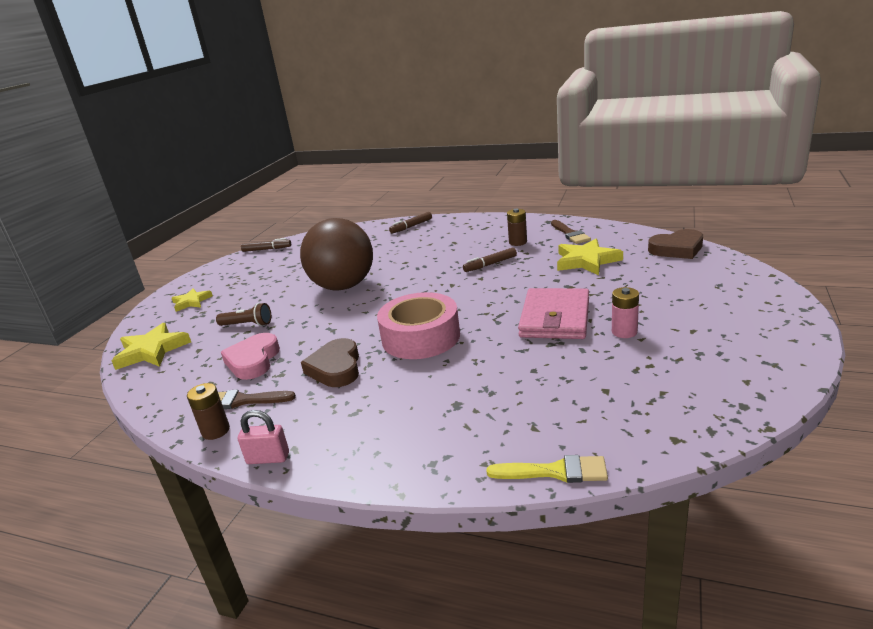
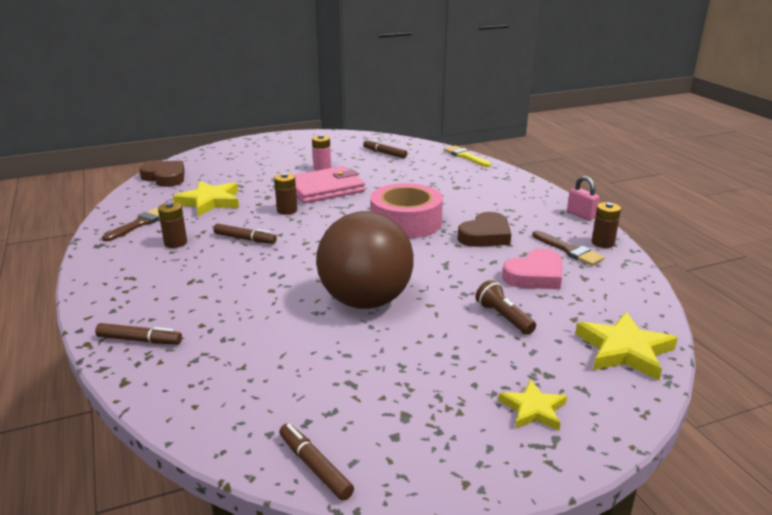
camera: 135 degrees left, 0 degrees up
none -> brown battery [274,173,297,215]
none -> brown marker [363,139,407,158]

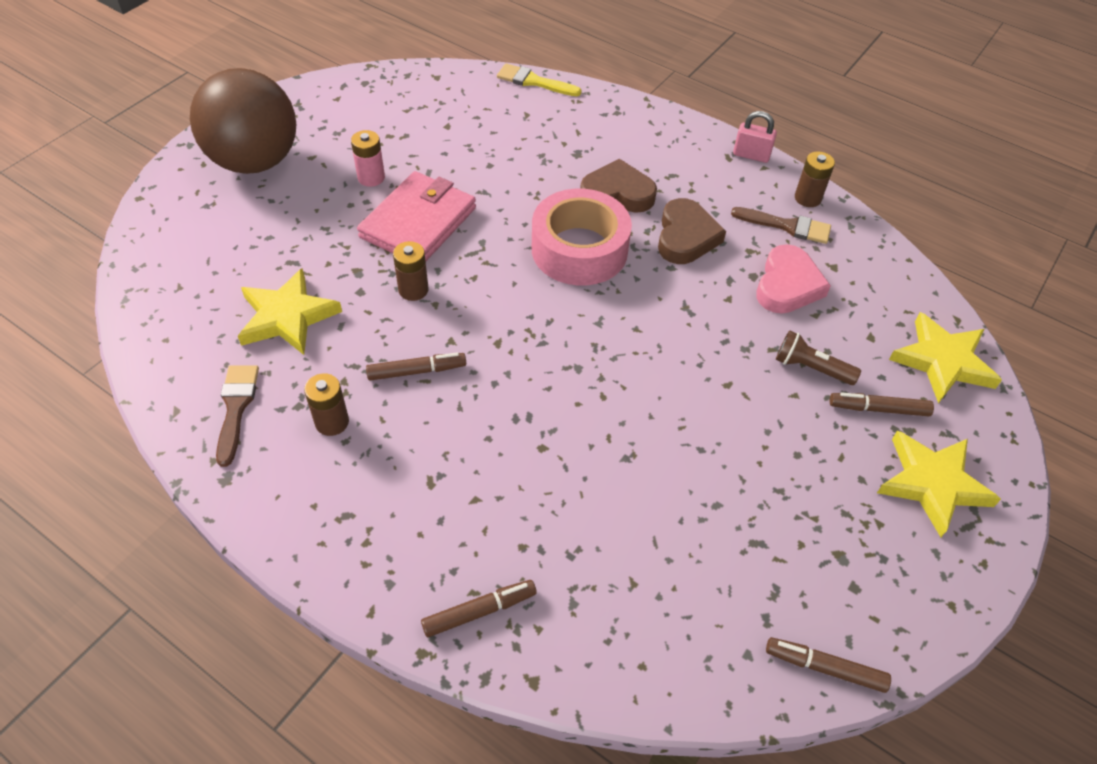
camera: 35 degrees left, 25 degrees up
brown heart [139,161,185,187] -> brown heart moved to [580,159,657,213]
brown ball [316,211,414,309] -> brown ball moved to [190,68,296,174]
brown marker [363,139,407,158] -> brown marker moved to [830,392,934,416]
yellow star [498,379,567,430] -> yellow star [877,430,1001,537], size x1.61

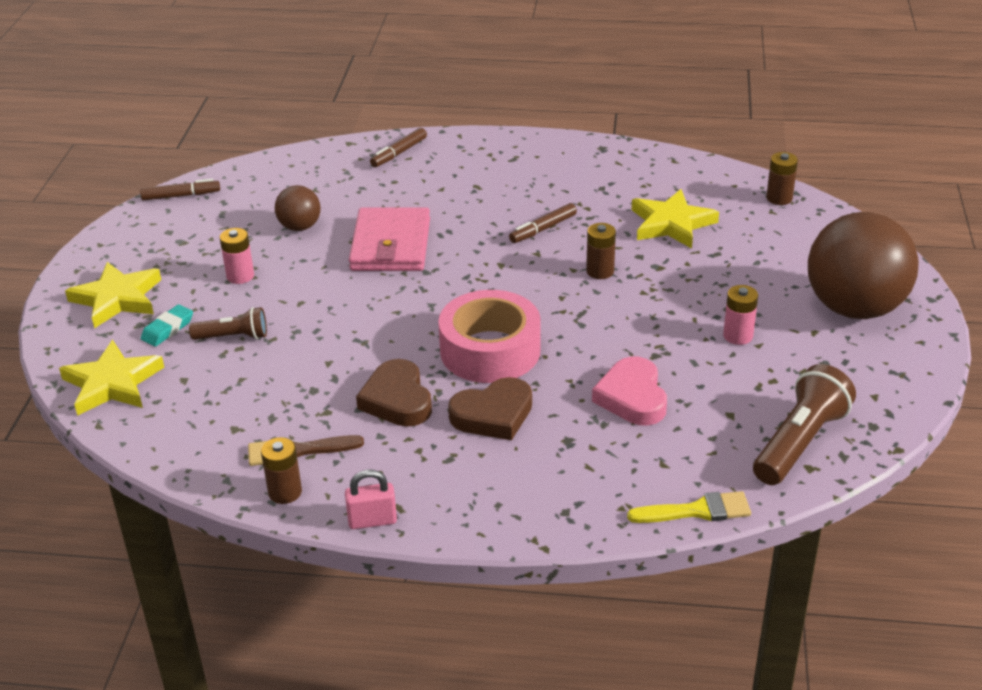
camera: 155 degrees right, 15 degrees down
brown brush [216,365,259,467] -> none
brown battery [304,373,349,436] -> brown battery moved to [766,152,798,205]
pink wallet [357,171,476,261] -> pink wallet moved to [349,207,430,271]
pink heart [756,244,831,314] -> pink heart moved to [592,357,667,426]
brown marker [830,392,934,416] -> turquoise eraser [141,304,193,347]
none -> pink battery [220,228,254,284]
none -> brown ball [275,185,321,231]
none -> brown flashlight [753,364,856,485]

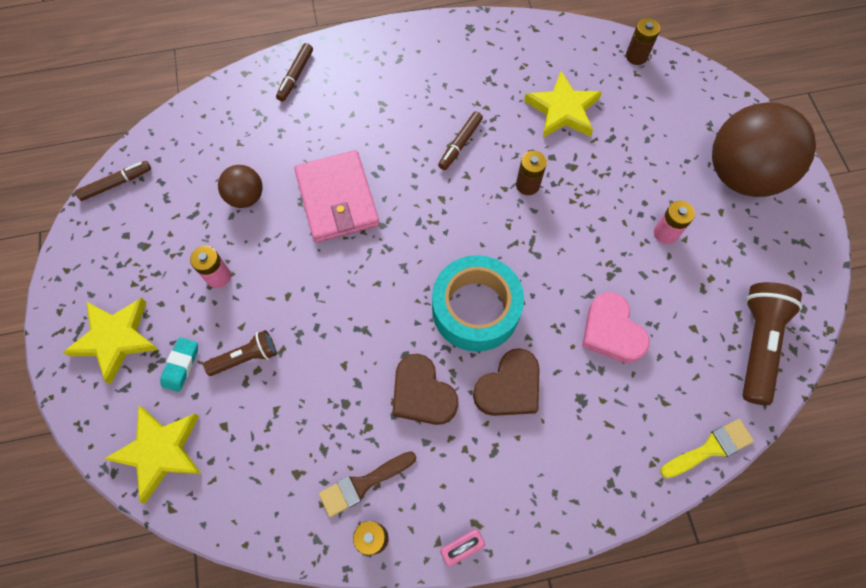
camera: 20 degrees left, 30 degrees up
pink tape [438,290,541,383] -> turquoise tape [432,255,524,352]

